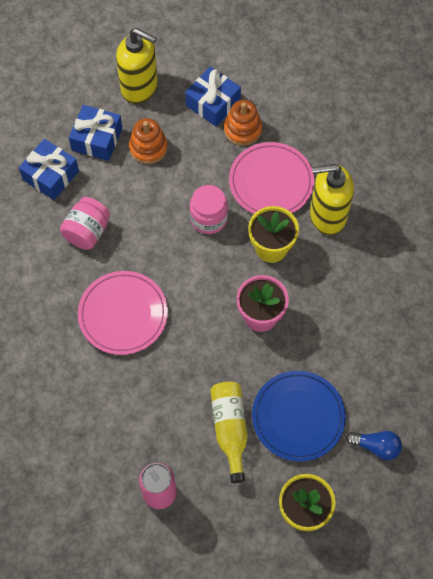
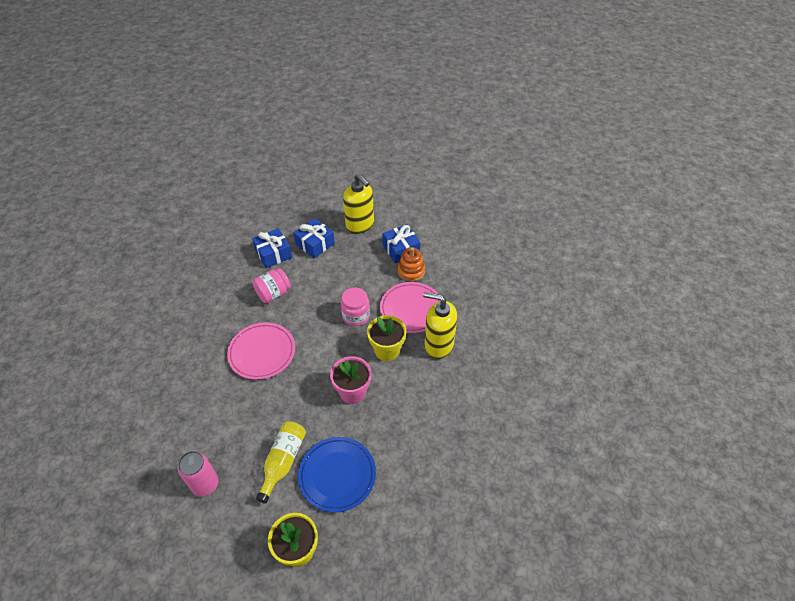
camera: 25 degrees right, 15 degrees down
orange stacking toy [129,118,168,164] -> none
blue light bulb [345,431,402,460] -> none

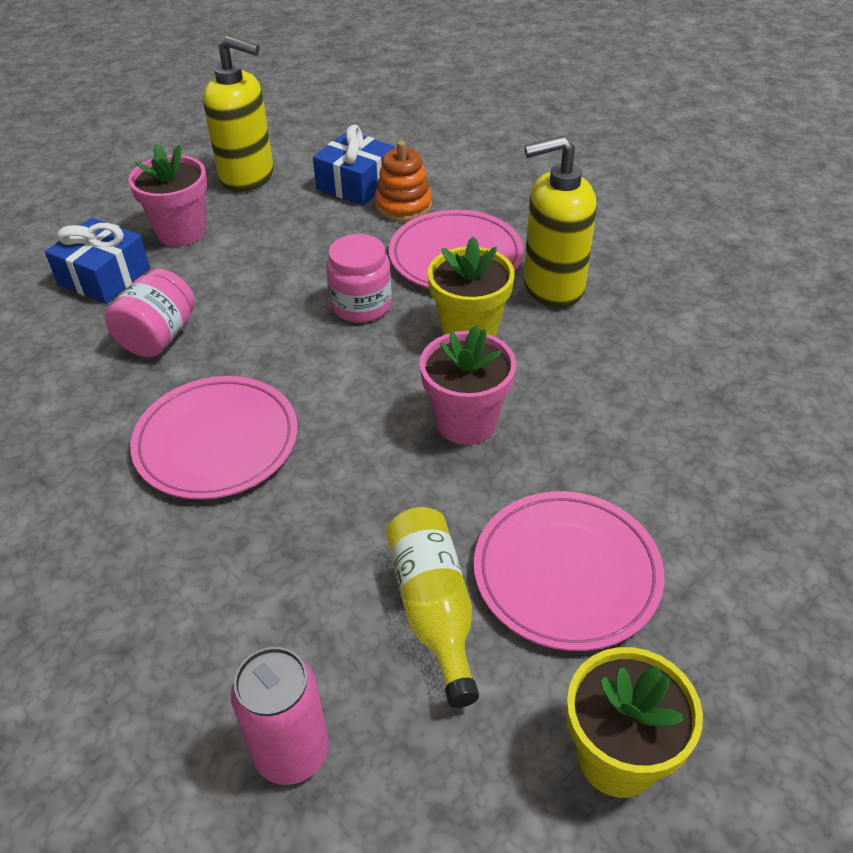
camera: 30 degrees left, 5 degrees down
blue gift [294,218,335,259] -> pink flower pot [128,144,207,247]
blue plate [298,437,376,513] -> pink plate [474,491,664,651]

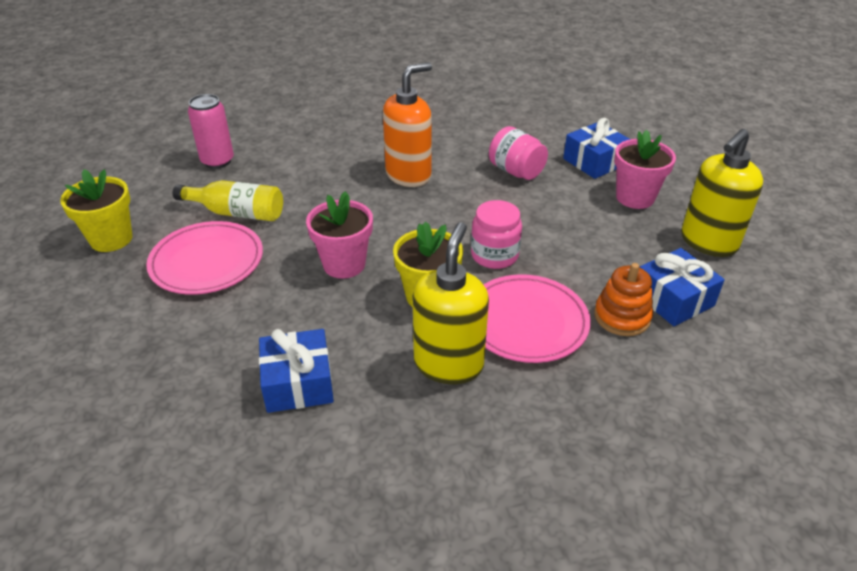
camera: 115 degrees right, 5 degrees down
pink plate [130,376,298,500] -> orange soap dispenser [383,62,432,187]
none -> blue gift [259,329,334,413]

